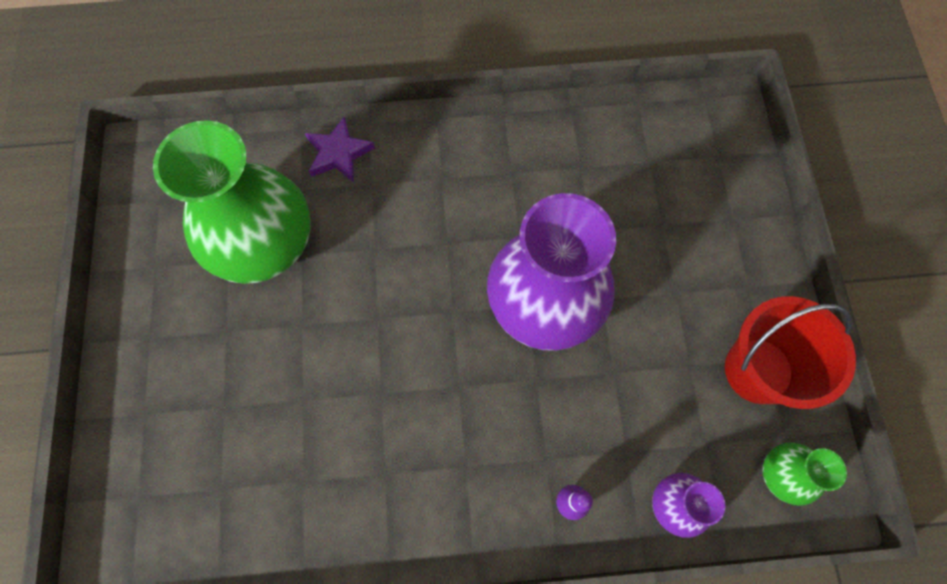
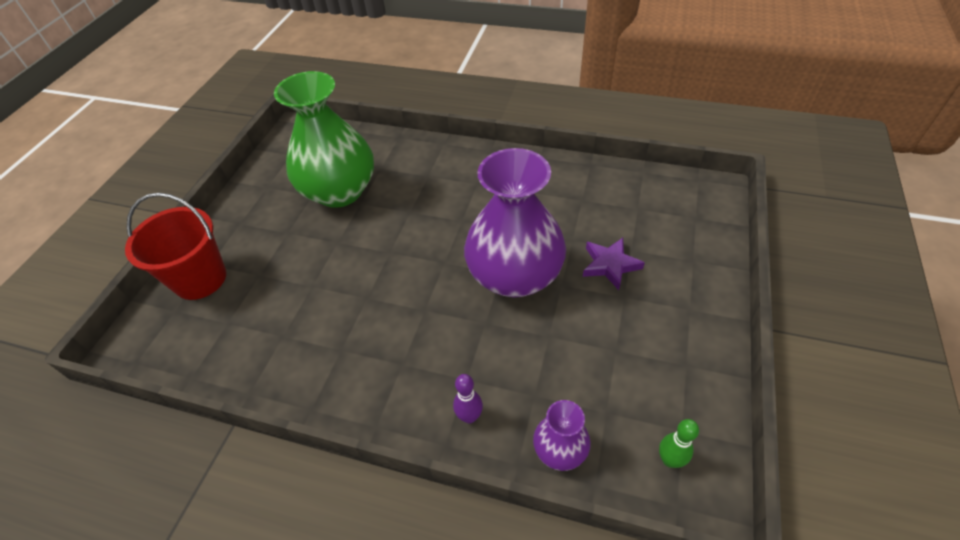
camera: 25 degrees right, 20 degrees down
purple star [305,117,375,182] -> purple star moved to [583,238,645,290]
red bucket [725,296,856,409] -> red bucket moved to [125,193,226,300]
green vase [763,442,847,506] -> green bowling pin [659,419,699,468]

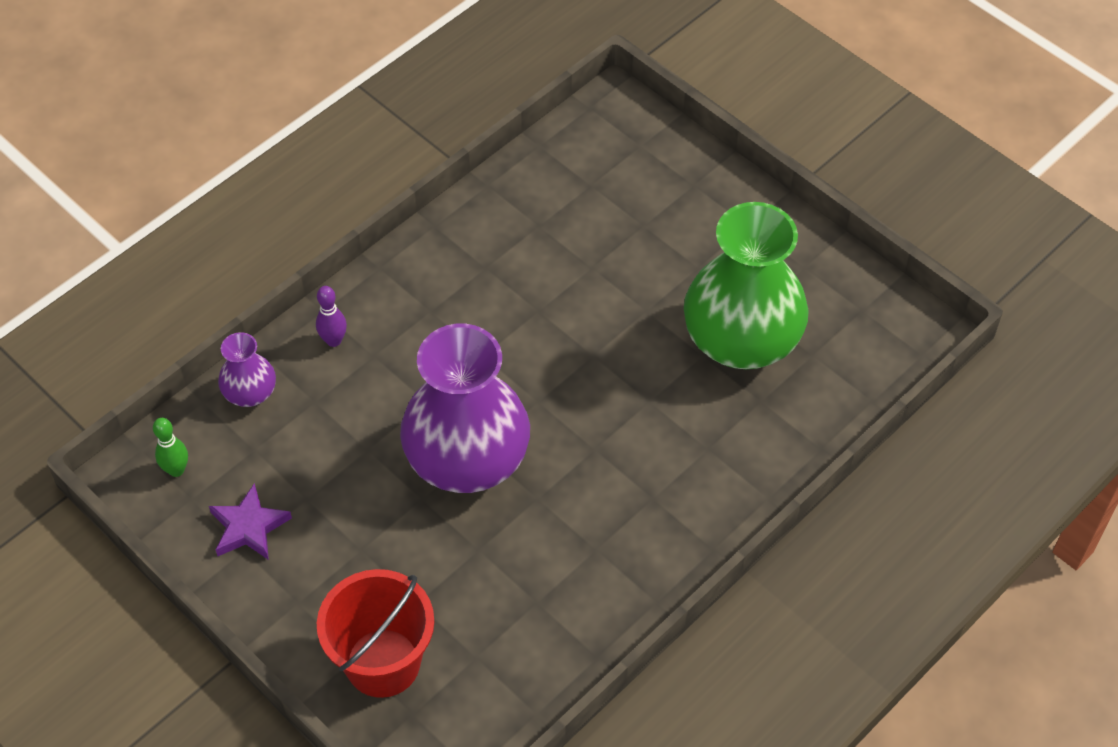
camera: 115 degrees right, 5 degrees up
red bucket [125,193,226,300] -> red bucket moved to [317,569,434,698]
purple star [583,238,645,290] -> purple star moved to [209,483,292,560]

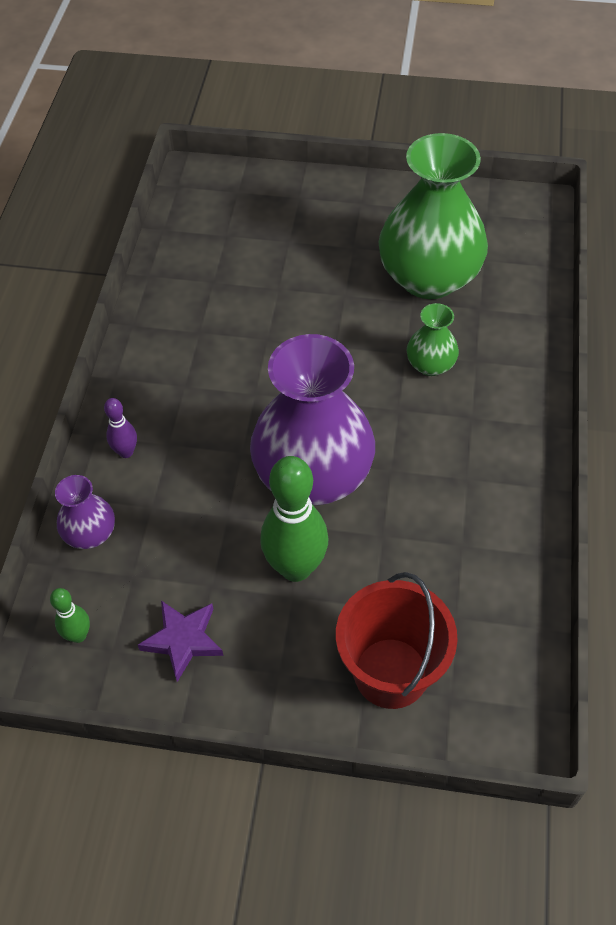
camera: 35 degrees left, 0 degrees up
none -> green bowling pin [260,456,329,582]
none -> green vase [407,303,459,376]

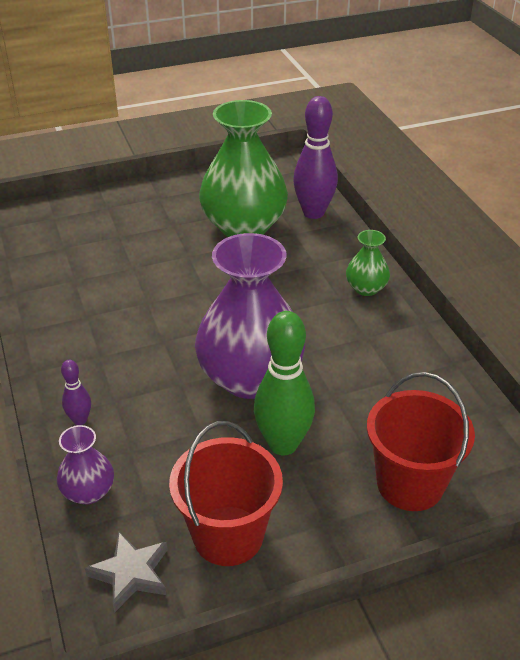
camera: 30 degrees left, 15 degrees down
green bowling pin [50,588,90,643] -> grey star [85,531,168,613]
purple star [138,601,223,682] -> red bucket [169,421,283,566]
green vase [407,303,459,376] -> green vase moved to [346,230,390,296]
none -> purple bowling pin [293,96,338,219]

